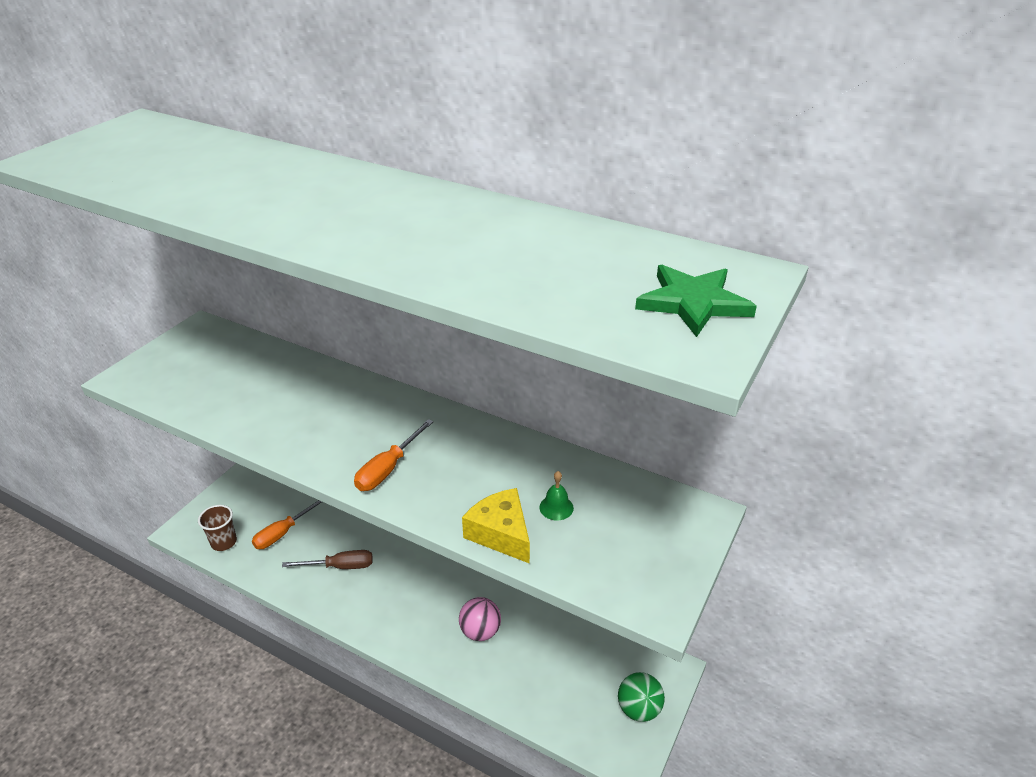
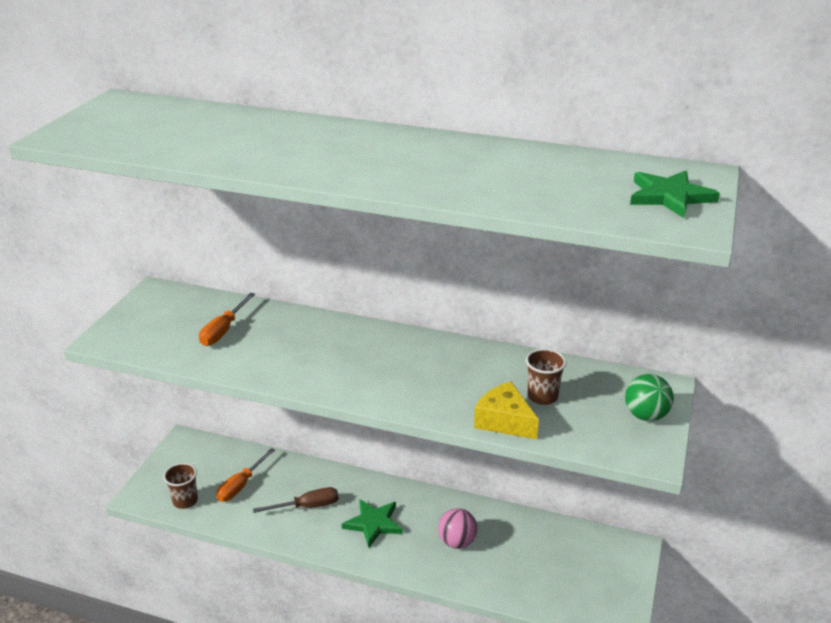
camera: 10 degrees left, 5 degrees down
orange screwdriver [354,419,433,491] -> orange screwdriver moved to [199,293,255,346]
green bell [539,471,574,520] -> brown cup [526,349,566,405]
green ball [618,672,665,722] -> green ball moved to [625,374,674,421]
none -> green star [342,499,403,548]

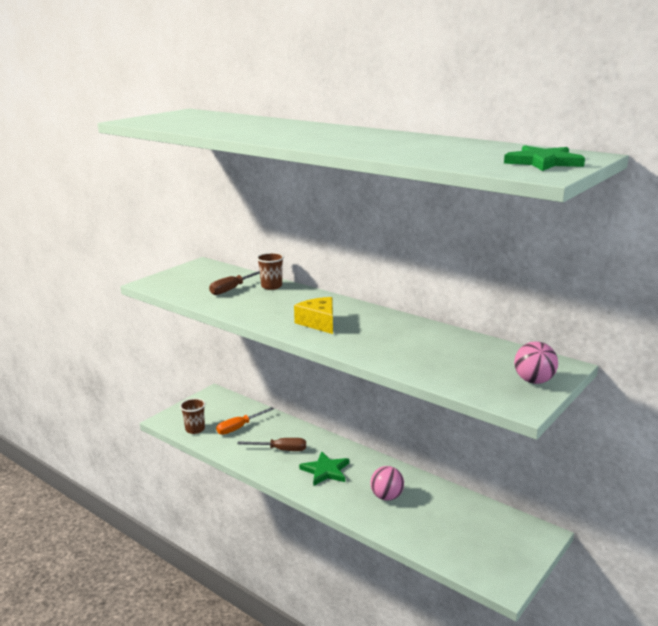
camera: 20 degrees right, 10 degrees down
orange screwdriver [199,293,255,346] -> brown screwdriver [209,271,260,295]
yellow cheese [474,382,539,439] -> yellow cheese moved to [294,297,333,334]
brown cup [526,349,566,405] -> brown cup moved to [257,253,284,290]
green ball [625,374,674,421] -> pink ball [514,342,558,384]

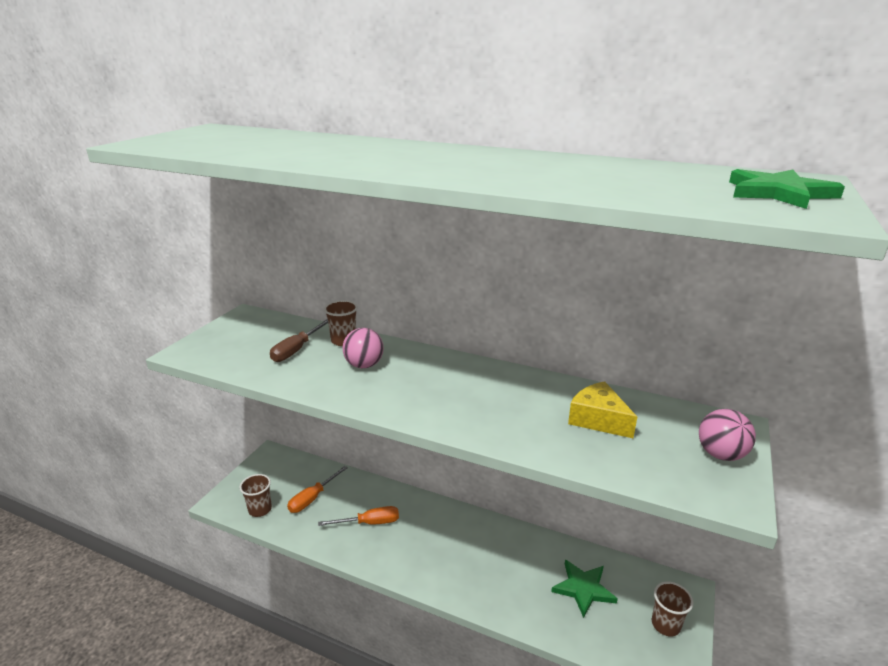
camera: 15 degrees left, 5 degrees up
brown screwdriver [237,438,306,451] -> orange screwdriver [318,506,399,526]
yellow cheese [294,297,333,334] -> yellow cheese moved to [568,381,637,438]
green star [299,451,349,486] -> green star moved to [551,560,618,618]
pink ball [370,466,404,501] -> pink ball moved to [342,328,384,368]
none -> brown cup [652,581,694,636]

